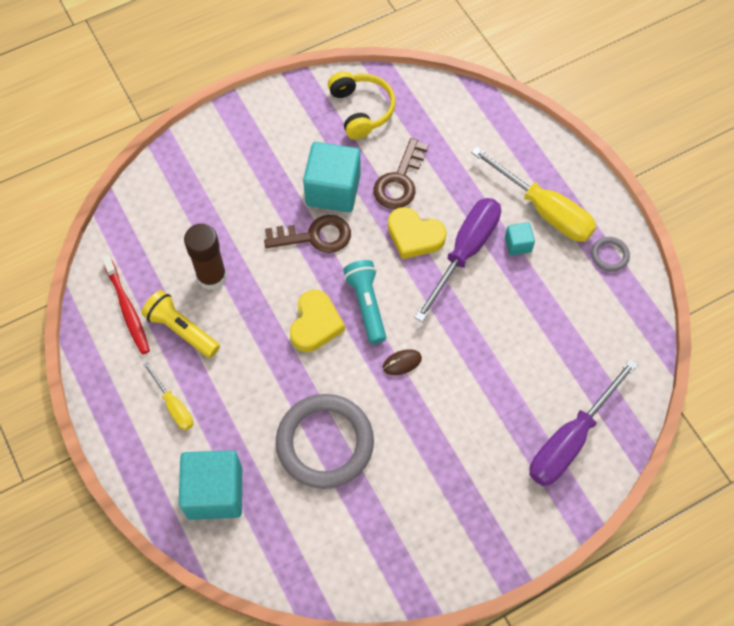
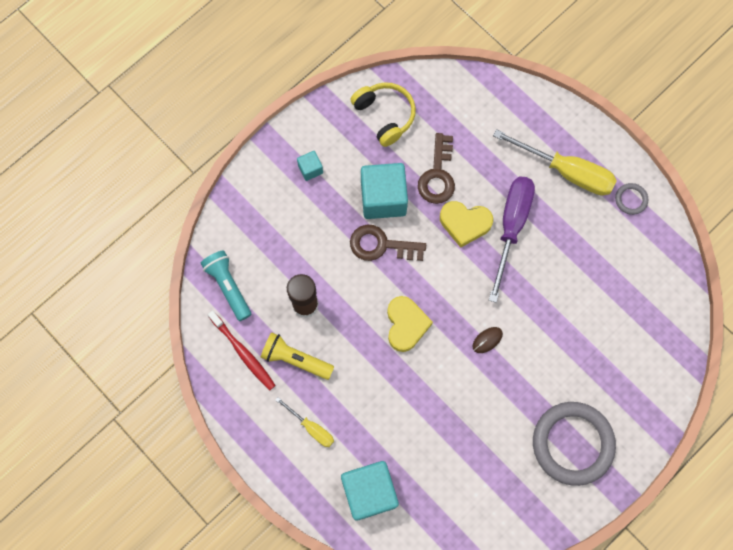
camera: 15 degrees left, 10 degrees up
brown key [264,215,351,253] -> brown key turned 150 degrees counterclockwise [350,225,426,261]
grey ring [276,394,374,489] -> grey ring moved to [533,402,616,486]
turquoise flashlight [343,260,386,344] -> turquoise flashlight moved to [201,250,251,321]
turquoise cube [505,222,535,256] -> turquoise cube moved to [297,151,323,181]
purple screwdriver [529,359,638,486] -> none

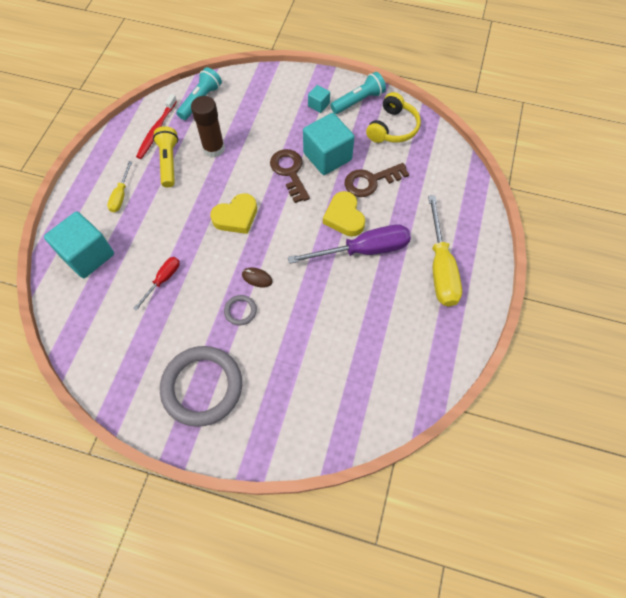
camera: 60 degrees right, 10 degrees down
grey ring [615,183,648,215] -> grey ring moved to [224,295,257,326]
none -> red screwdriver [133,257,180,311]
none -> turquoise flashlight [330,72,386,114]

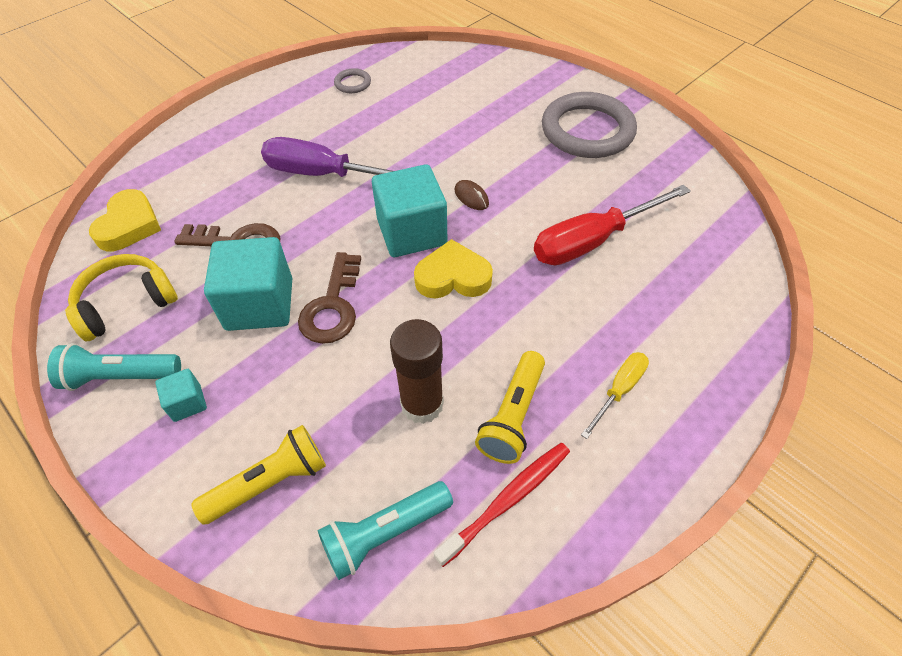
camera: 150 degrees left, 10 degrees down
turquoise cube [44,211,114,278] -> turquoise cube moved to [372,164,447,257]
red screwdriver [133,257,180,311] -> red screwdriver [534,185,691,265], size x1.91
grey ring [224,295,257,326] -> grey ring moved to [334,68,371,93]
yellow heart [323,191,365,237] -> yellow heart moved to [89,189,161,251]
yellow screwdriver [428,195,462,307] -> none
none -> yellow flashlight [191,425,326,525]

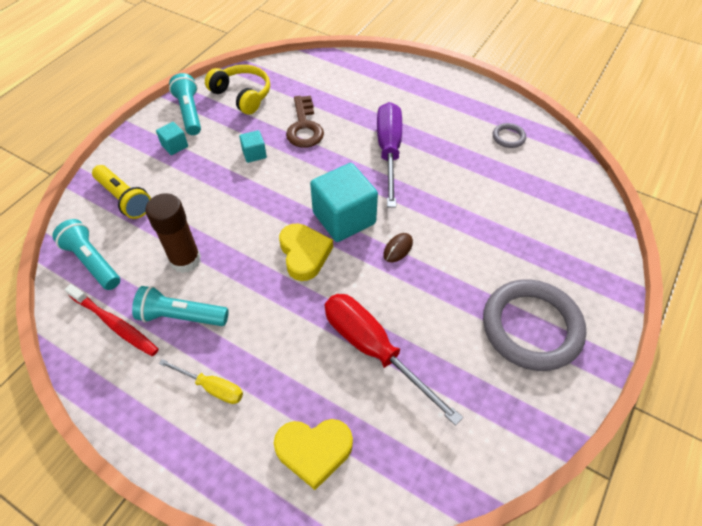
camera: 75 degrees right, 0 degrees up
yellow heart [89,189,161,251] -> yellow heart moved to [274,419,353,490]
turquoise cube [204,237,292,331] -> turquoise cube [239,130,267,163], size x0.47
brown key [298,252,361,344] -> none
yellow flashlight [475,351,545,464] -> turquoise flashlight [132,286,229,326]

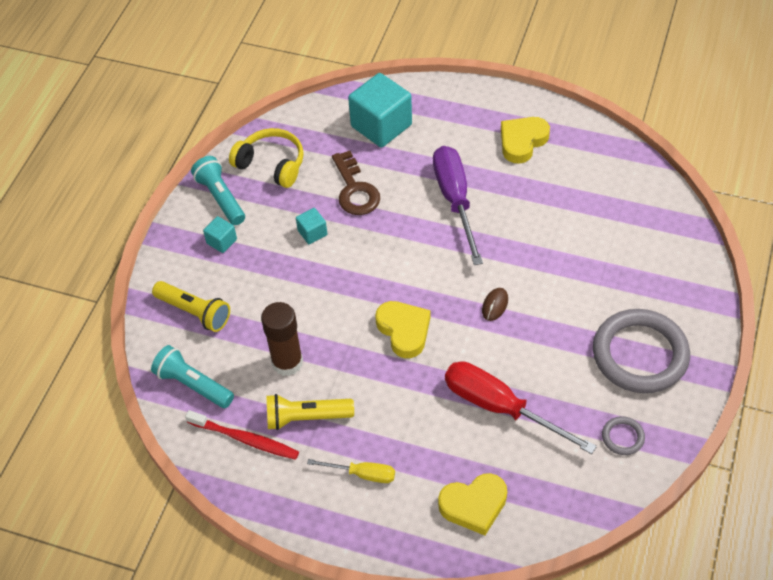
camera: 10 degrees left, 0 degrees up
turquoise flashlight [132,286,229,326] -> yellow flashlight [266,394,354,430]
turquoise cube [310,163,378,242] -> turquoise cube moved to [348,73,412,147]
grey ring [493,123,526,148] -> grey ring moved to [602,416,645,455]
none -> yellow heart [501,117,550,164]

